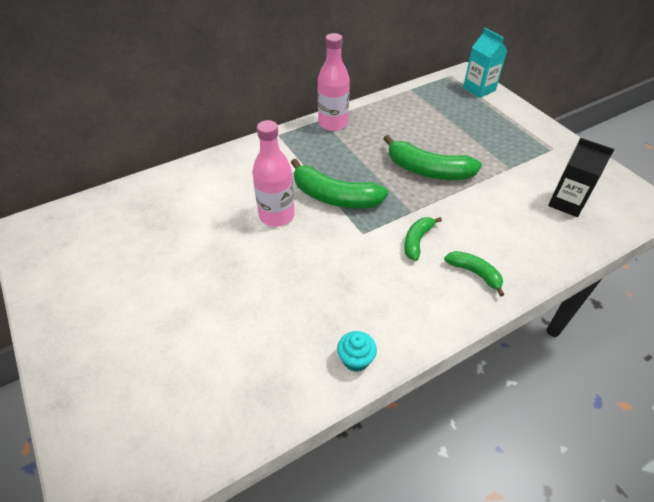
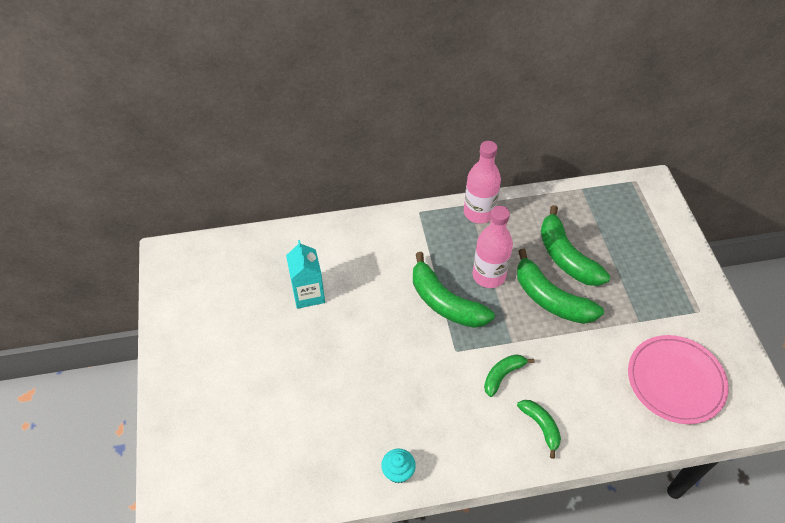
camera: 20 degrees right, 5 degrees up
pink bottle [252,120,295,227] -> pink bottle moved to [473,206,513,288]
turquoise carton [463,28,507,98] -> turquoise carton moved to [286,240,325,309]
black carton [548,138,614,217] -> pink plate [628,335,729,424]
none -> green banana [540,205,610,286]

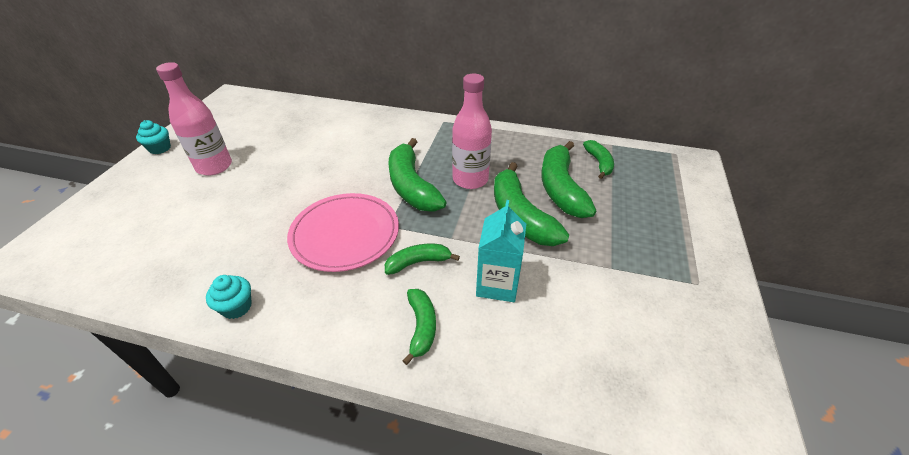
camera: 25 degrees right, 10 degrees down
turquoise carton [286,240,325,309] -> turquoise carton moved to [476,200,526,302]
pink bottle [464,141,501,224] -> pink bottle moved to [156,62,232,176]
pink plate [628,335,729,424] -> pink plate moved to [287,193,399,272]
none -> turquoise cupcake [136,120,171,154]
none -> green banana [583,140,614,179]

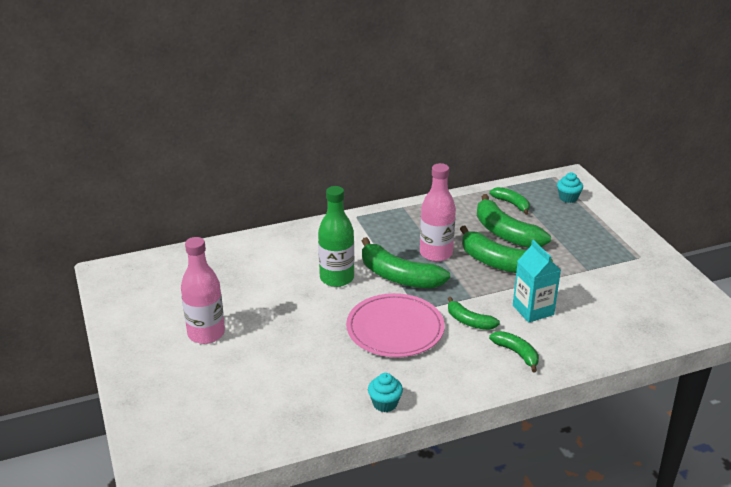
camera: 35 degrees left, 10 degrees down
turquoise cupcake [136,120,171,154] -> turquoise cupcake moved to [557,173,583,203]
green banana [385,244,460,275] -> green banana turned 90 degrees counterclockwise [448,297,500,330]
none -> green bottle [318,186,354,287]

